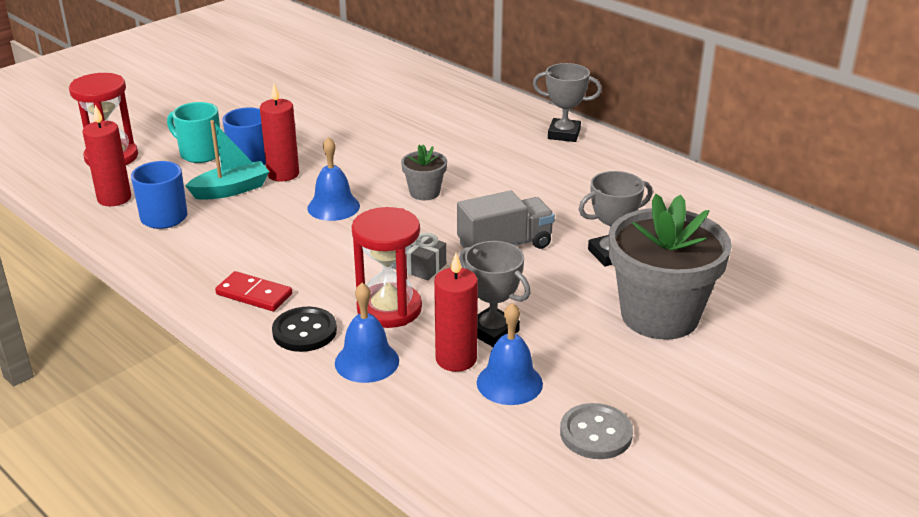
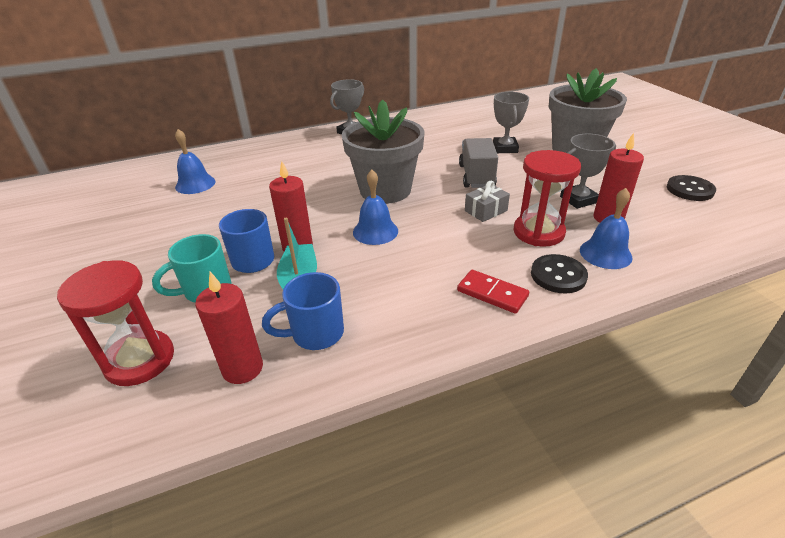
camera: 65 degrees left, 5 degrees up
red domino [215,271,292,311] -> red domino turned 75 degrees clockwise [457,270,529,314]
grey flower pot [401,145,447,200] -> grey flower pot [341,100,425,204], size x2.15
blue bell [477,303,543,405] -> blue bell moved to [175,129,215,194]
grey button [560,403,633,459] -> black button [667,175,716,201]

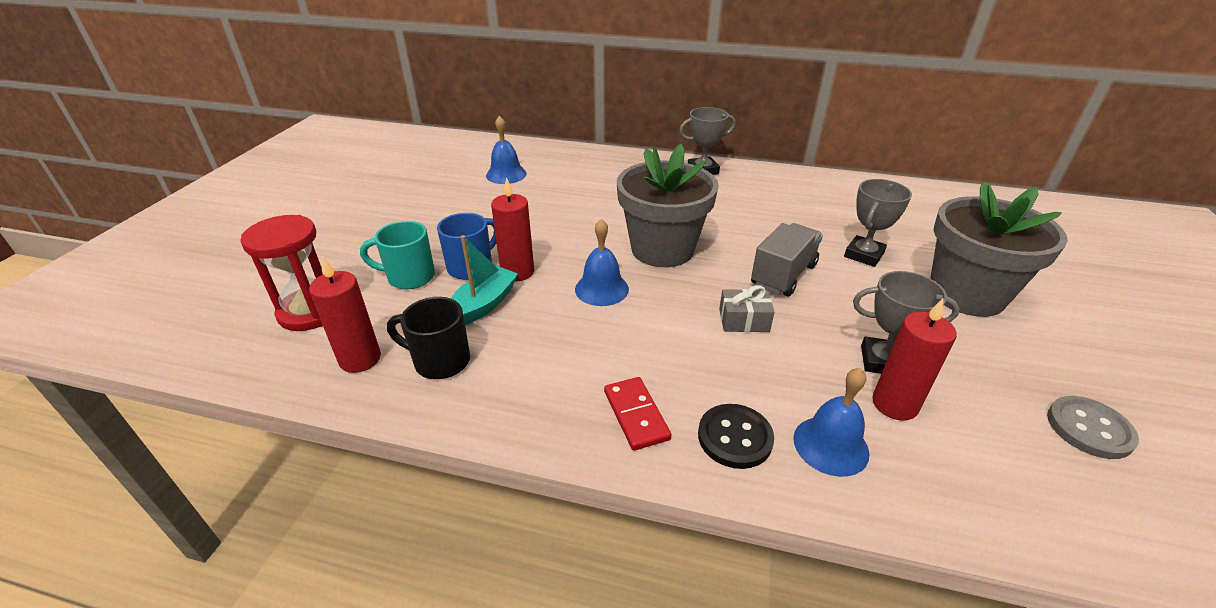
camera: 35 degrees right, 0 degrees up
blue mug [262,272,344,350] -> black mug [387,297,470,379]
red hourglass [514,150,581,246] -> none
black button [667,175,716,201] -> grey button [1047,396,1139,459]

